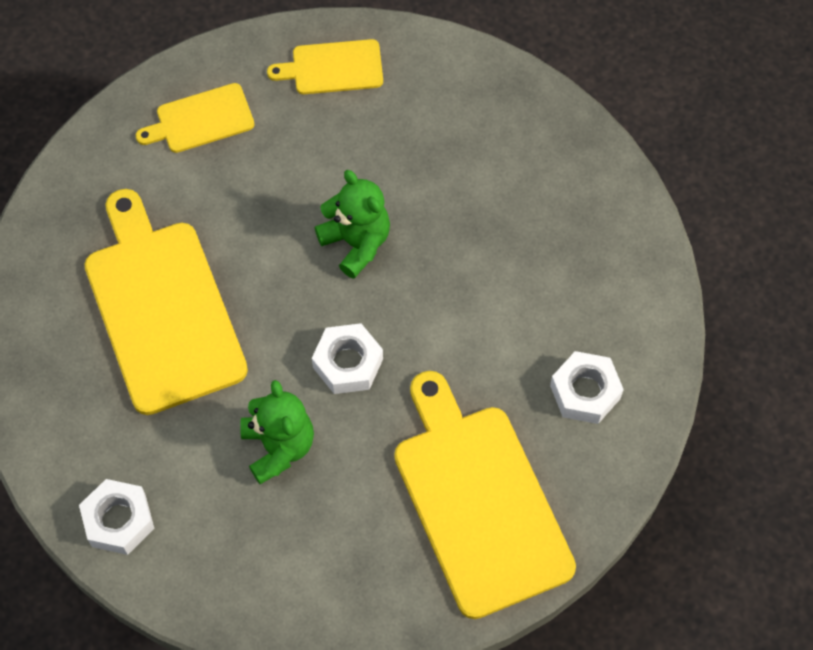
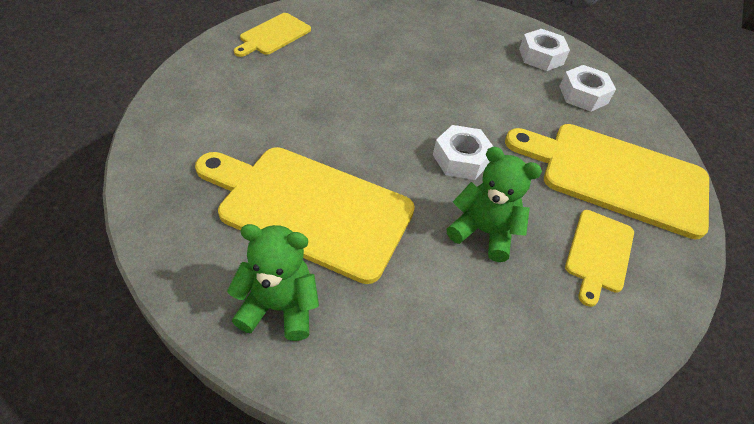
camera: 50 degrees left, 15 degrees down
white nut [79,479,154,555] -> white nut moved to [519,29,570,71]
yellow cutting board [136,83,254,153] -> yellow cutting board moved to [565,210,634,307]
green teddy bear [315,170,390,279] -> green teddy bear moved to [227,224,319,341]

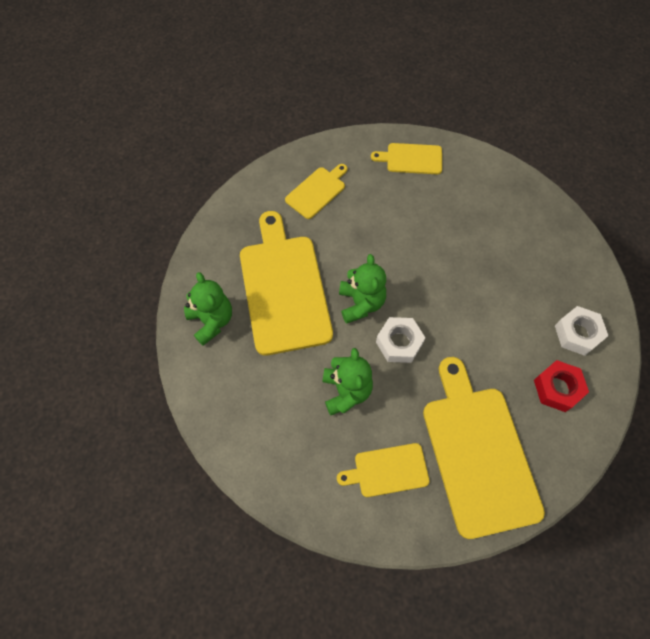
camera: 60 degrees right, 15 degrees up
white nut [559,65,616,112] -> red nut [534,360,589,412]
none -> yellow cutting board [285,164,347,219]
none -> green teddy bear [339,254,386,324]

